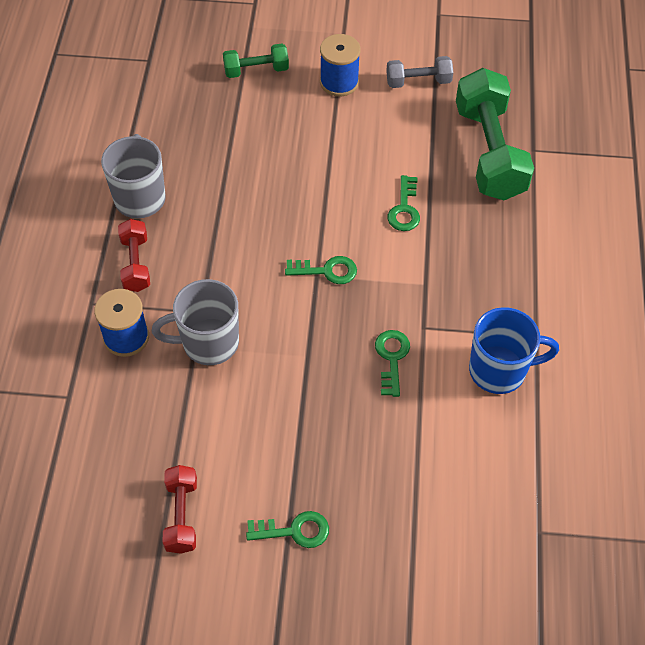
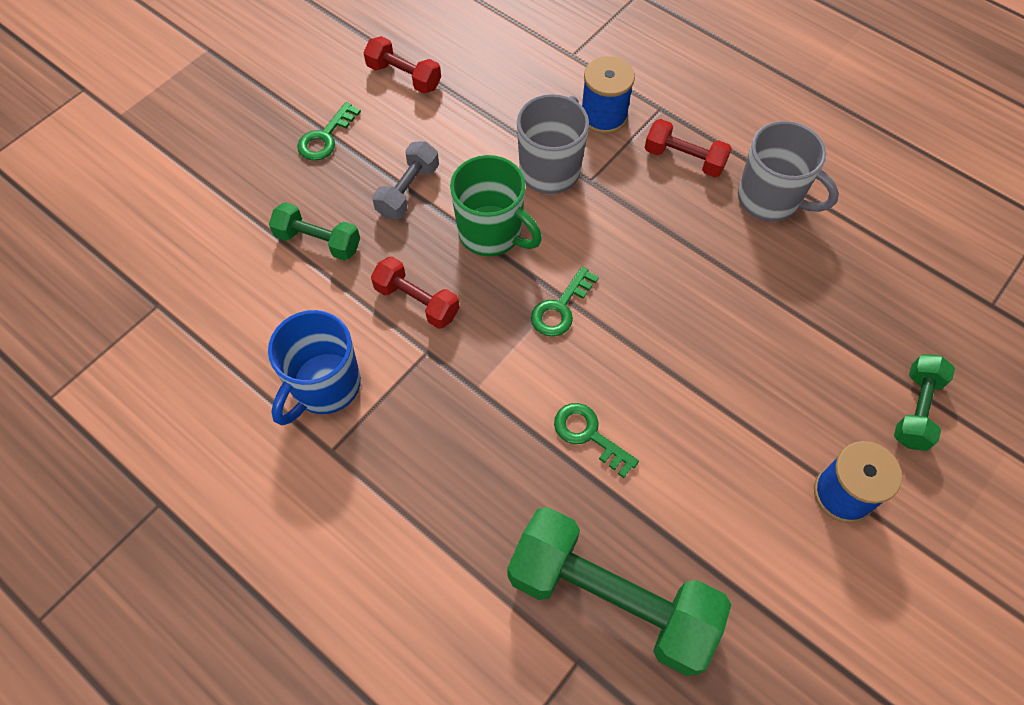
camera: 125 degrees right, 5 degrees up
green key [375,330,410,397] -> red dumbbell [371,257,460,329]
grey dumbbell [386,56,453,88] -> grey dumbbell moved to [372,141,439,219]
none -> green dumbbell [269,202,360,261]
none -> green mug [450,155,542,256]

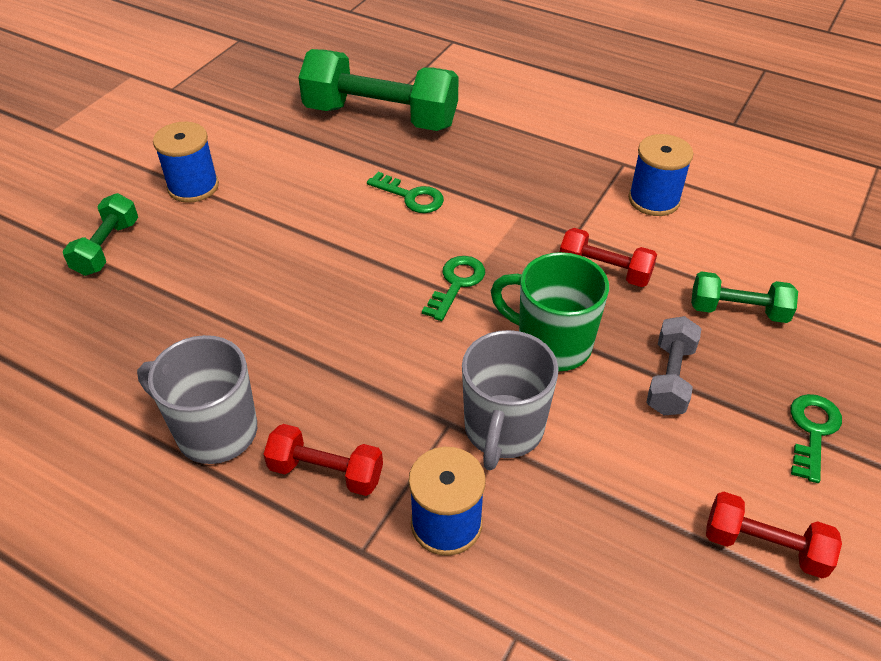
camera: 170 degrees right, 15 degrees down
blue mug [268,310,361,425] -> blue spool [628,134,694,216]

